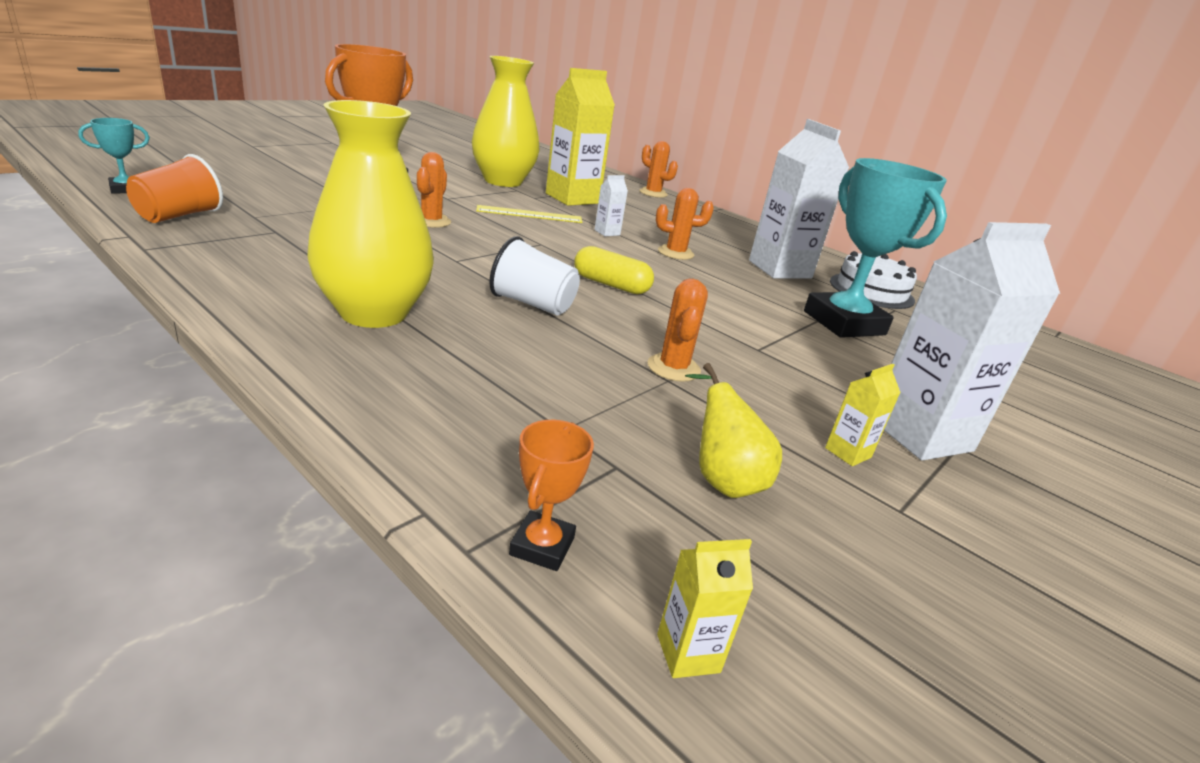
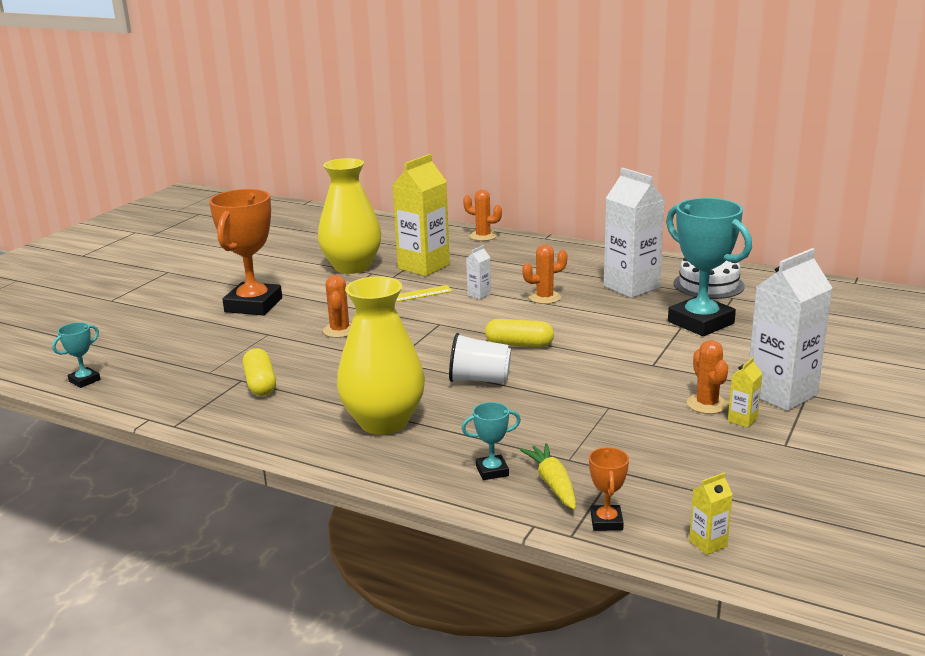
camera: 10 degrees left, 5 degrees down
orange cup [126,154,223,223] -> none
orange cactus [648,279,708,382] -> orange cactus moved to [687,340,728,414]
yellow pear [685,363,782,498] -> none
none -> yellow capsule [243,348,276,396]
none -> turquoise trophy [461,402,521,480]
none -> yellow carrot [519,443,576,510]

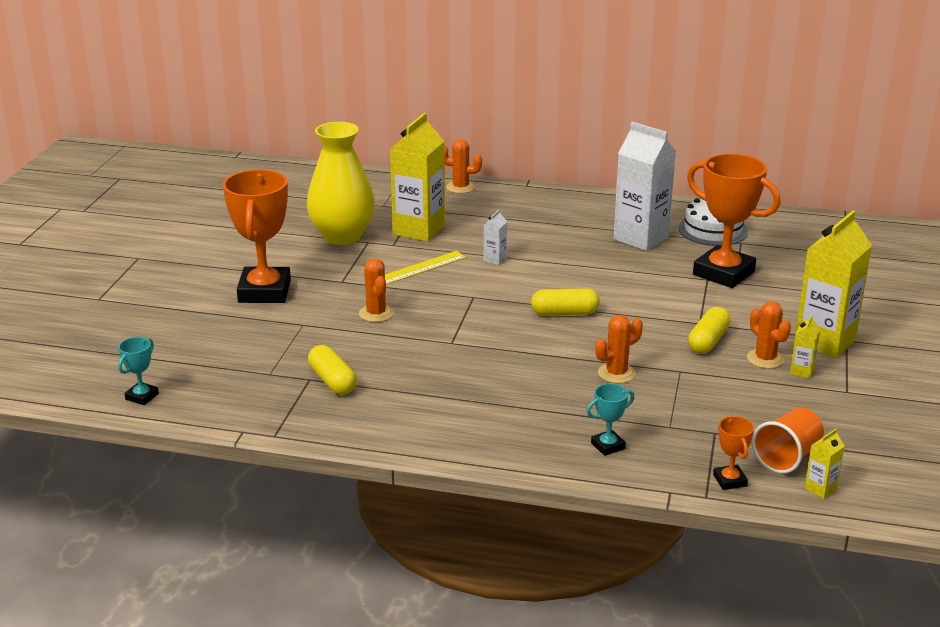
camera: 15 degrees left, 5 degrees up
yellow vase [337,276,425,435] -> none
white cup [449,333,511,383] -> none
yellow carrot [519,443,576,510] -> none
orange cactus [522,244,567,304] -> orange cactus moved to [595,315,643,384]
turquoise trophy [666,198,752,336] -> orange trophy [687,154,780,288]
white carton [749,248,832,411] -> yellow carton [794,211,872,358]
none -> yellow capsule [688,307,731,354]
none -> orange cup [752,408,824,474]

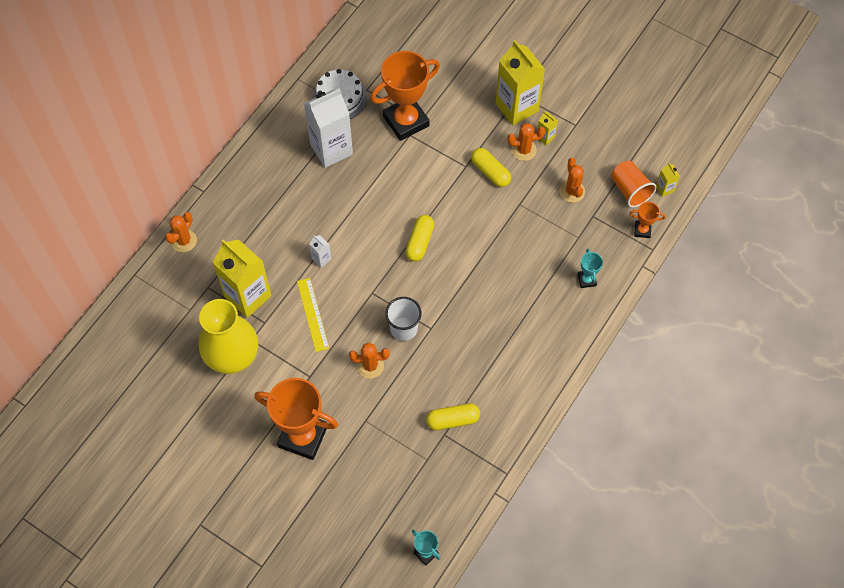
camera: 70 degrees left, 35 degrees up
orange cactus [595,315,643,384] -> orange cactus moved to [559,158,585,202]
none -> white cup [385,297,422,341]

